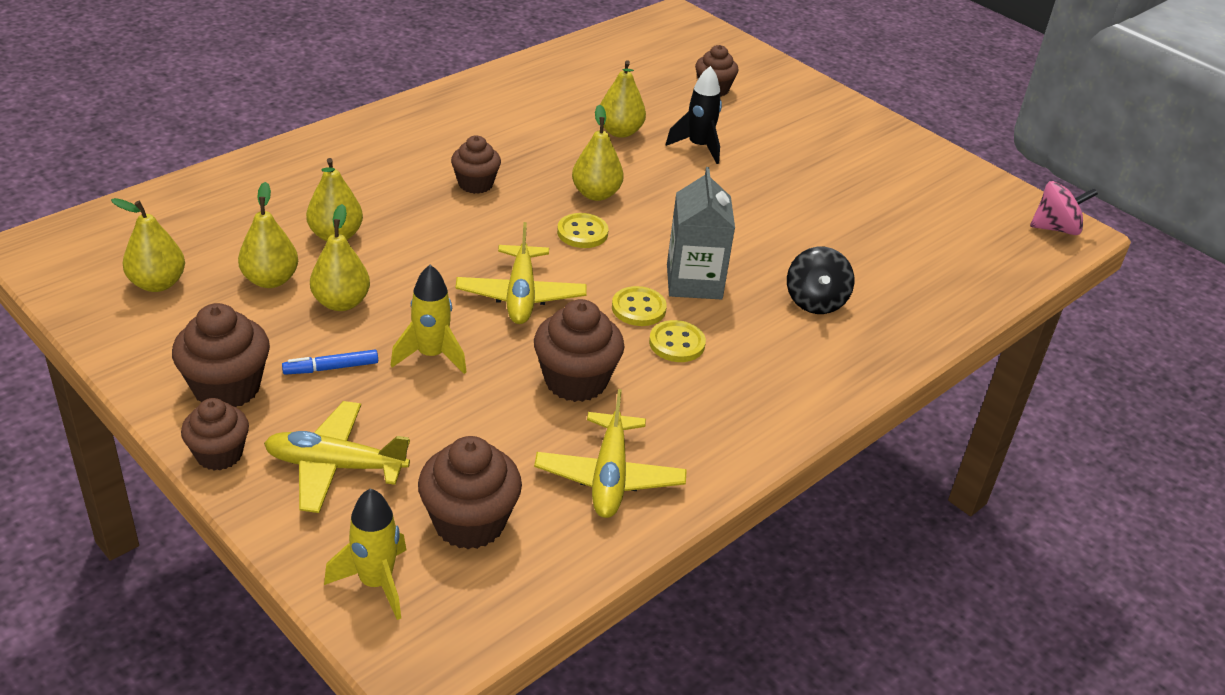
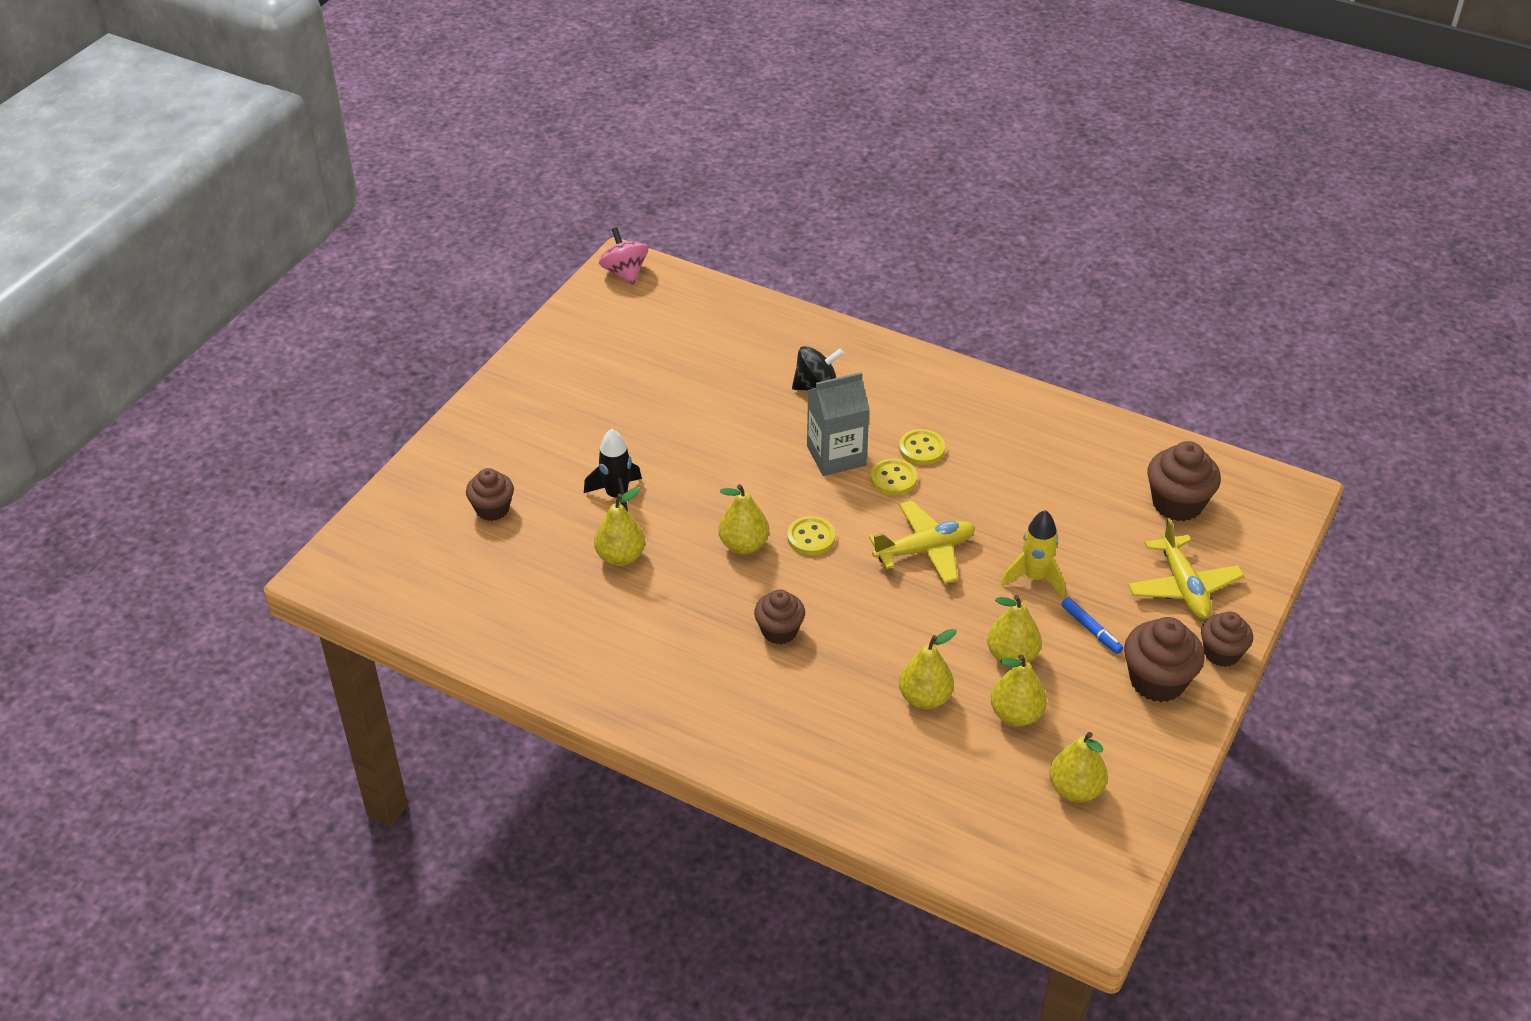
camera: 105 degrees left, 5 degrees up
yellow rocket [324,488,406,620] -> none
brown cupcake [534,299,624,402] -> none
yellow plane [534,389,687,518] -> none

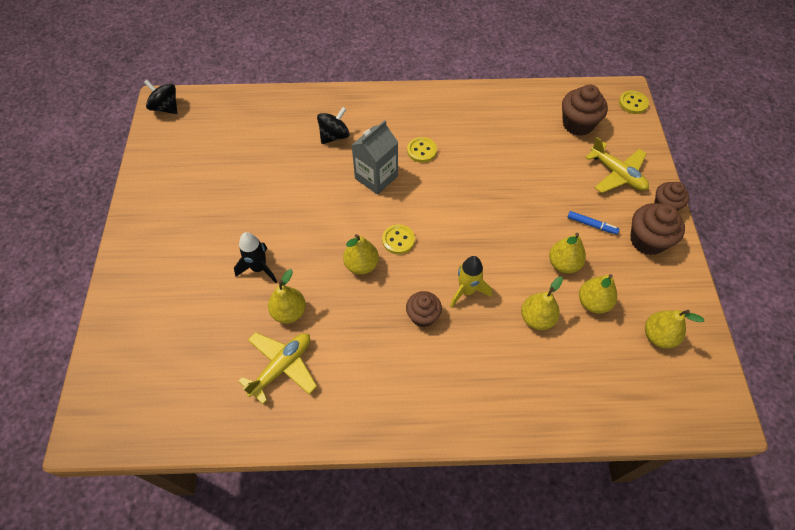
camera: 30 degrees left, 15 degrees up
brown cupcake [466,468,514,521] -> none
pink spinning top [599,227,648,285] -> black spinning top [144,80,177,114]
yellow plane [869,501,975,584] -> yellow plane moved to [238,332,317,404]
yellow button [870,458,917,496] -> yellow button moved to [619,91,649,114]
yellow rocket [1001,510,1065,597] -> yellow rocket moved to [450,256,492,308]

